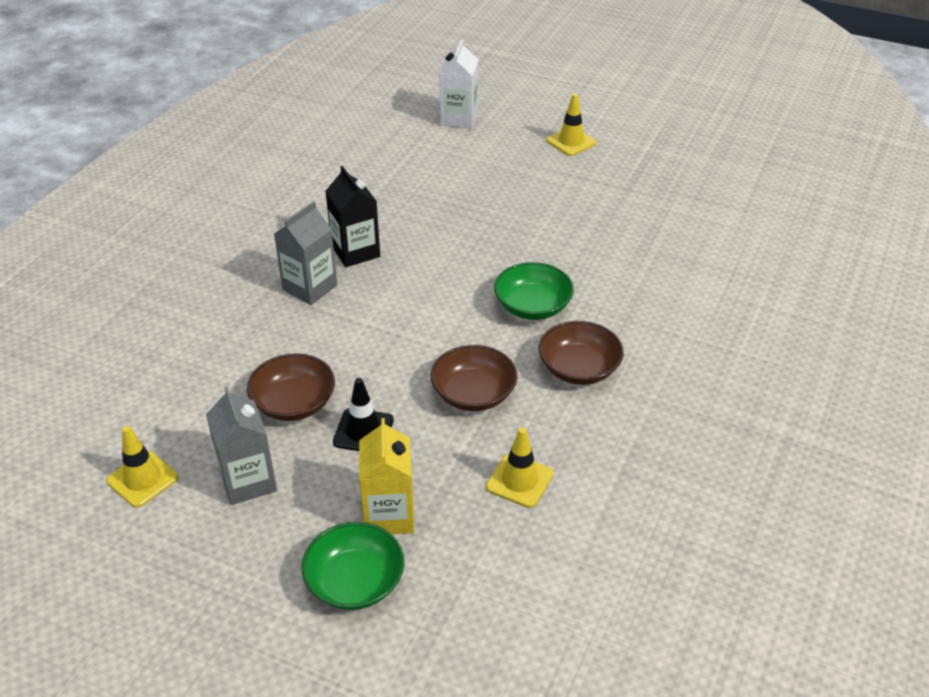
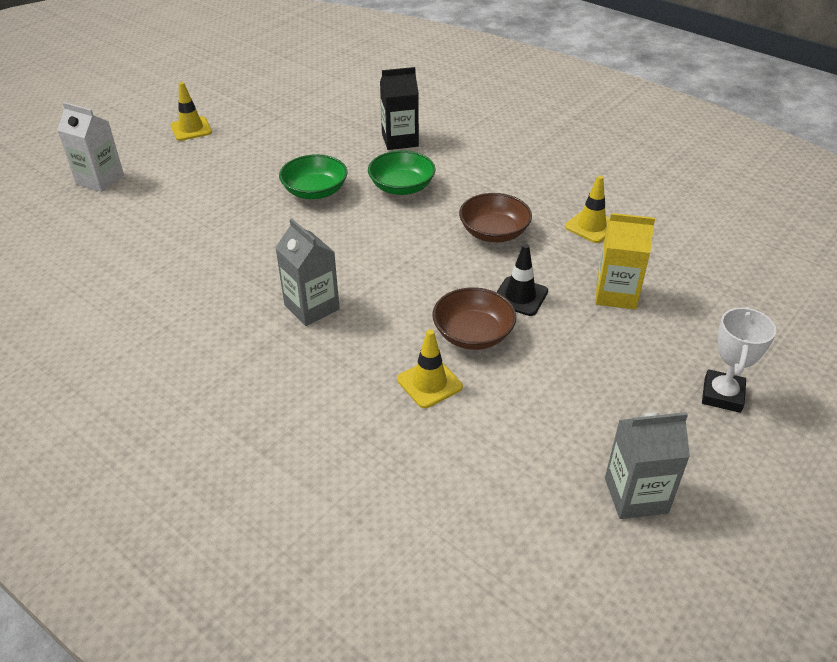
camera: 75 degrees left, 0 degrees up
yellow traffic cone [106,426,178,508] -> yellow traffic cone moved to [397,329,463,408]
grey carton [206,386,277,505] -> grey carton moved to [605,412,690,519]
green bowl [302,522,404,610] -> green bowl moved to [279,155,348,199]
black carton [325,166,380,267] -> black carton moved to [380,67,419,150]
brown bowl [539,321,624,385] -> none
none -> white trophy [702,307,776,413]

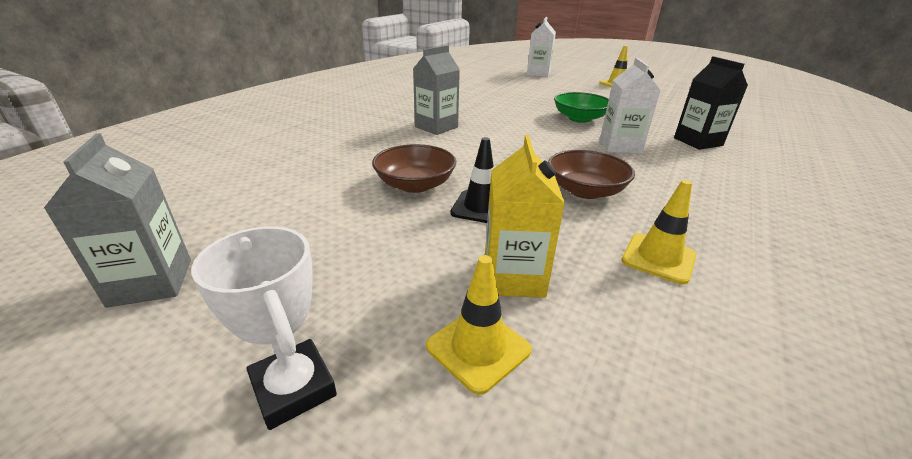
camera: 80 degrees right, 10 degrees down
green bowl [368,151,436,195] -> white carton [600,58,661,154]
yellow traffic cone [397,329,463,408] -> yellow traffic cone moved to [426,255,532,395]
white trophy [702,307,776,413] -> white trophy turned 45 degrees clockwise [191,226,337,430]

